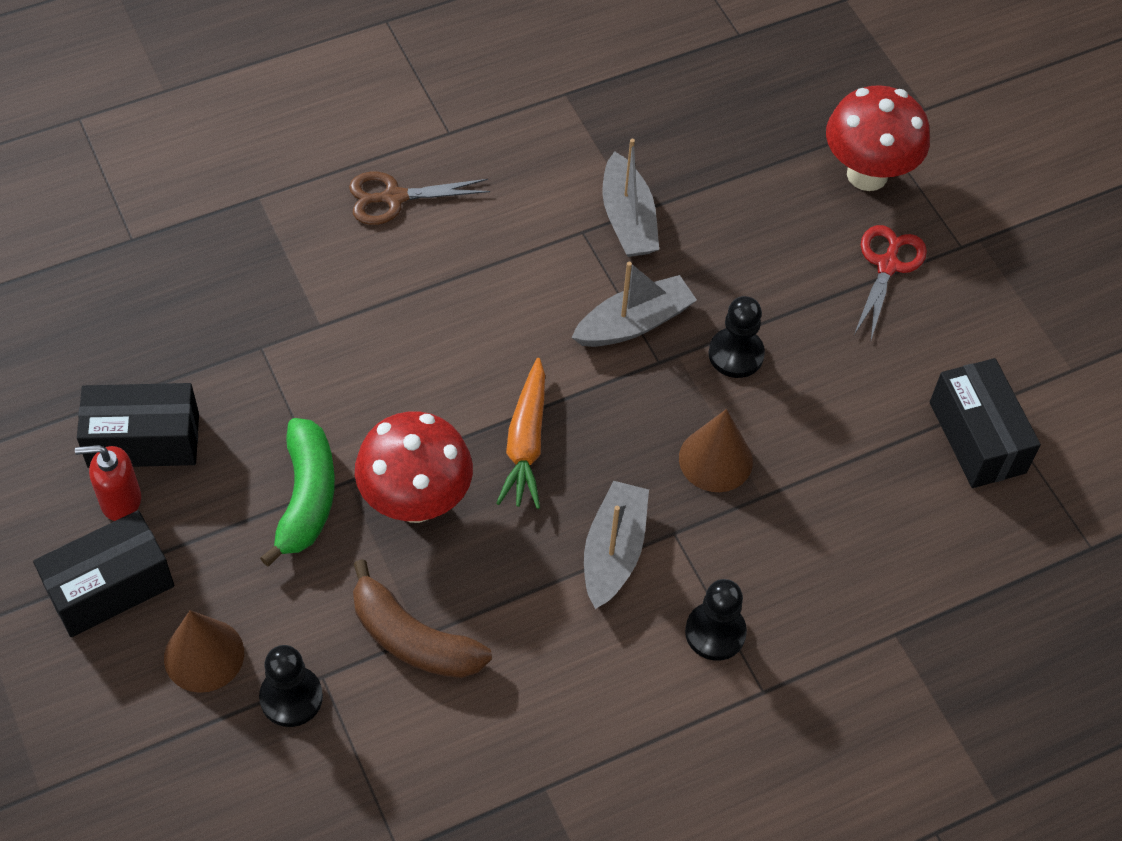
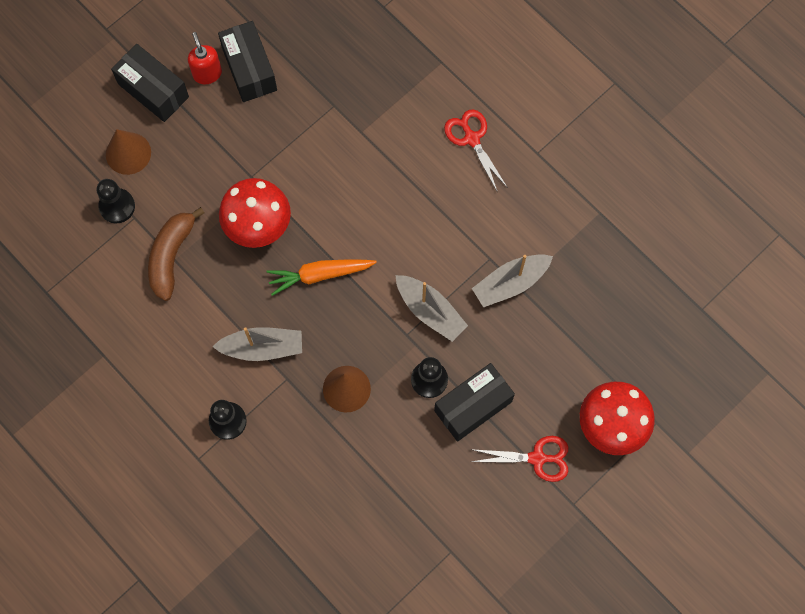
camera: 75 degrees right, 15 degrees up
green banana [260,418,335,567] -> none
brown scissors [349,172,490,225] -> red scissors [444,109,508,193]
black box [930,358,1041,488] -> black box moved to [434,363,515,442]

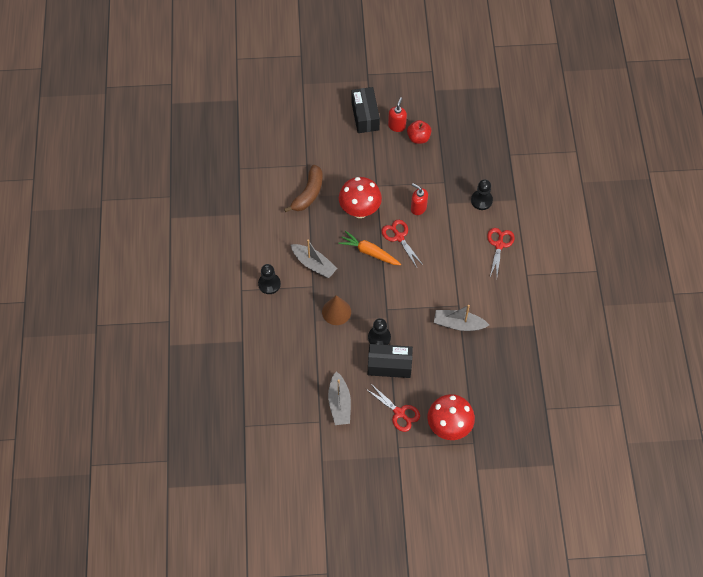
camera: 40 degrees right, 10 degrees down
black pawn [97,179,135,224] -> black pawn moved to [471,179,493,210]
brown cone [106,129,151,175] -> none
brown banana [148,207,205,301] -> brown banana turned 150 degrees clockwise [284,165,323,212]
black box [218,21,277,102] -> red apple [407,120,432,144]
grey boat [395,275,468,342] -> grey boat moved to [328,371,351,425]
none -> red scissors [382,220,423,267]
none -> red soap dispenser [411,183,428,215]

